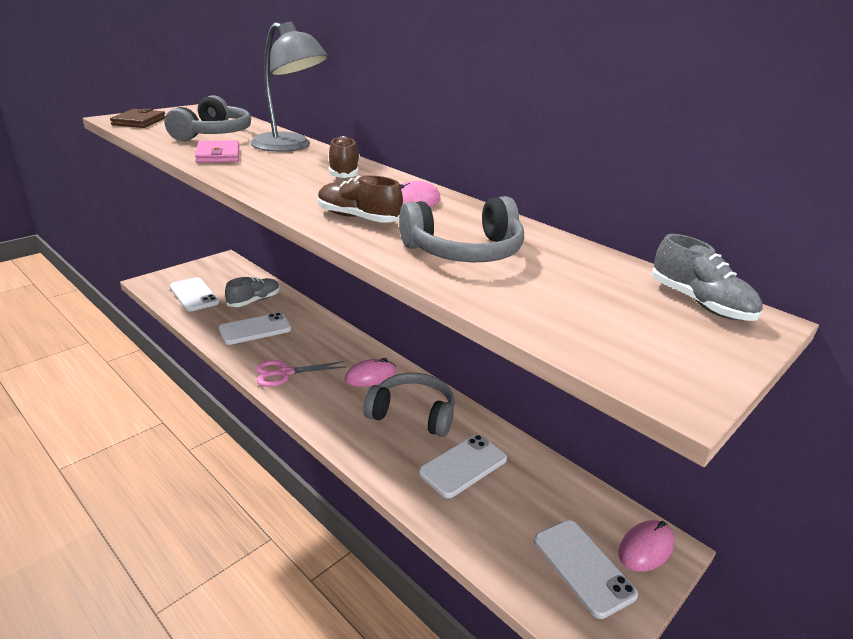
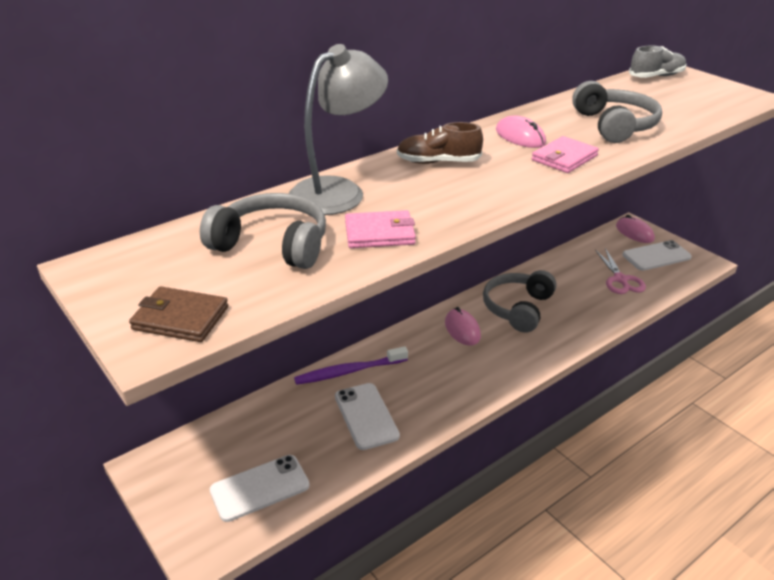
camera: 80 degrees left, 5 degrees up
grey shoe [225,277,280,307] -> none
pink scissors [255,360,347,387] -> pink scissors moved to [595,248,646,294]
brown shoe [318,175,403,223] -> pink wallet [532,136,599,173]
white phone [419,435,507,498] -> none
none -> purple toothbrush [294,346,408,385]

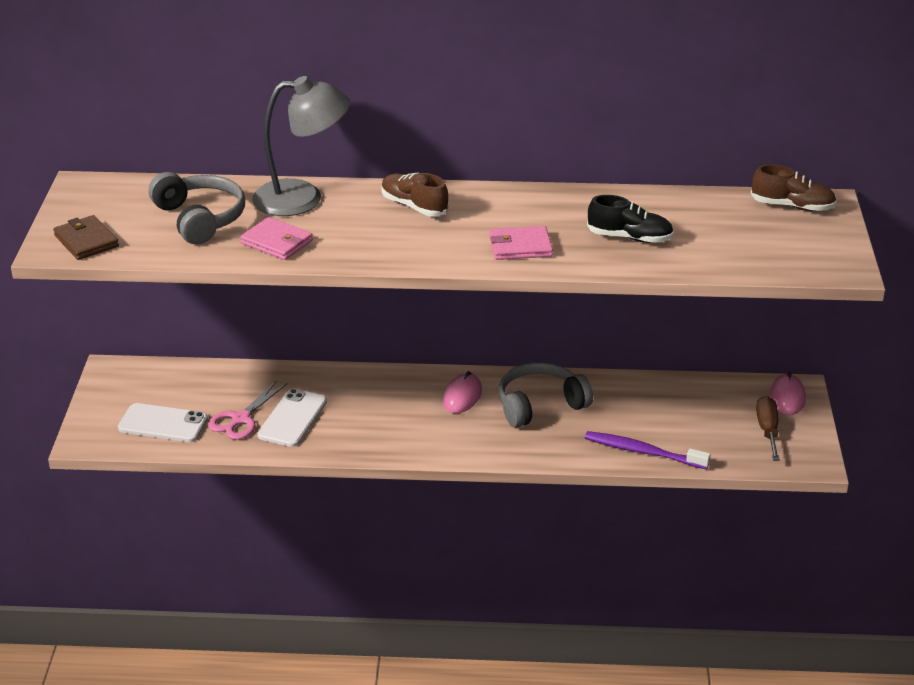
camera: 40 degrees right, 0 degrees up
purple toothbrush [294,346,408,385] -> purple toothbrush moved to [585,431,711,469]
pink mouse [496,115,546,148] -> none
grey headphones [572,81,662,143] -> black shoe [587,195,674,243]
pink scissors [595,248,646,294] -> pink scissors moved to [208,380,287,440]
white phone [622,240,692,271] -> brown screwdriver [756,396,780,461]
grey shoe [629,45,686,78] -> brown shoe [751,164,837,211]

